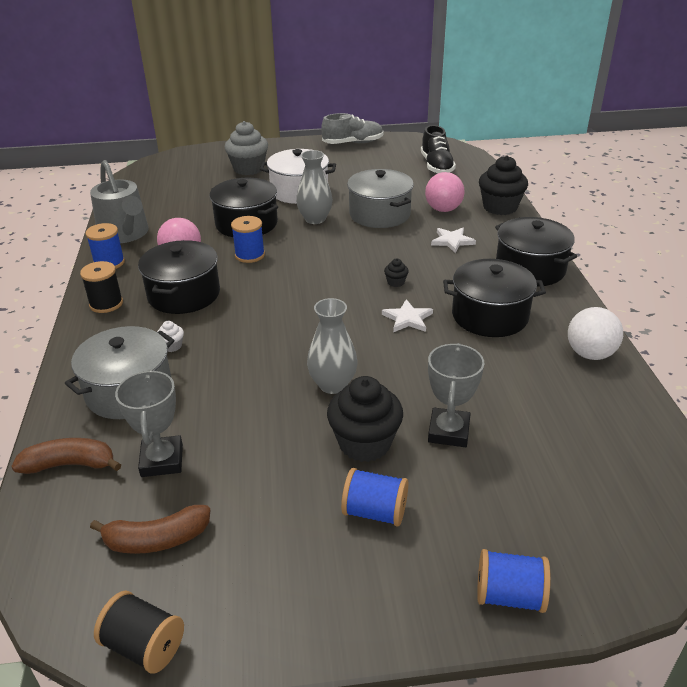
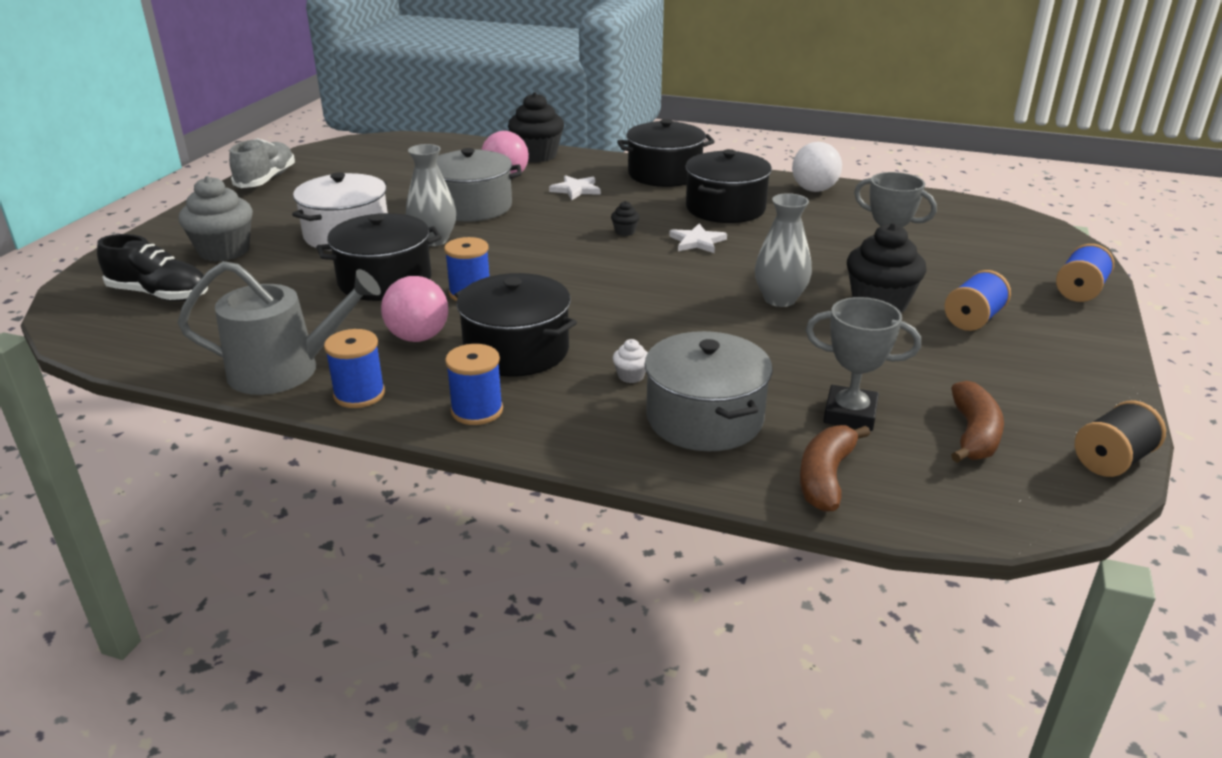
camera: 65 degrees left, 5 degrees down
black spool [80,261,123,313] -> blue spool [445,344,503,425]
black shoe [421,125,456,174] -> black shoe moved to [97,234,208,301]

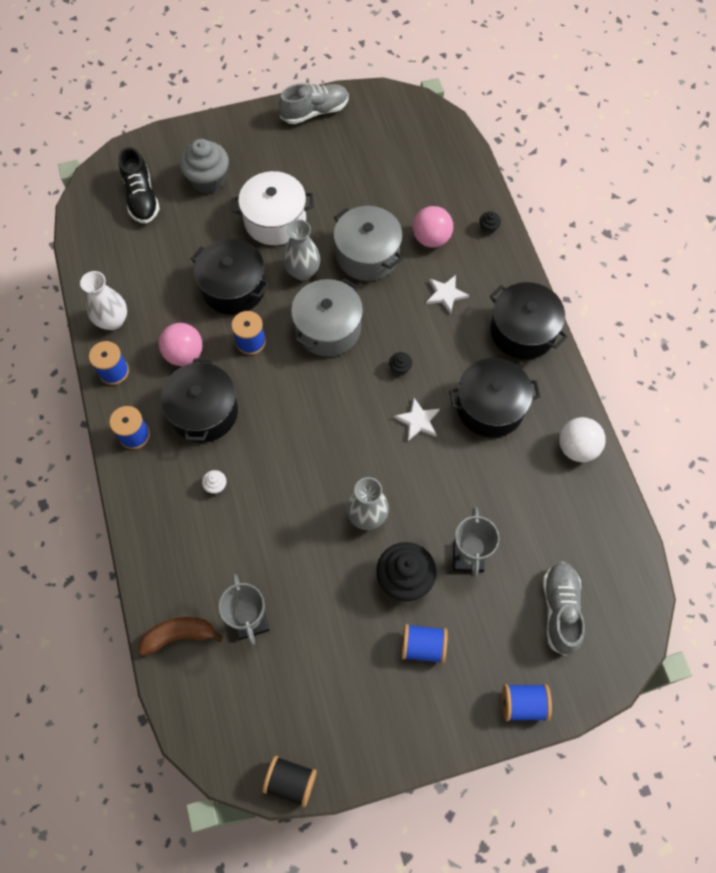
camera: 55 degrees right, 35 degrees up
grey watering can [178,261,381,395] -> white vase [80,271,127,330]
black cupcake [508,92,564,162] -> black cupcake [480,212,501,234], size x0.43
grey pot [644,331,773,451] -> grey pot moved to [291,278,363,357]
brown banana [951,381,1004,463] -> none
none -> grey shoe [543,562,585,656]

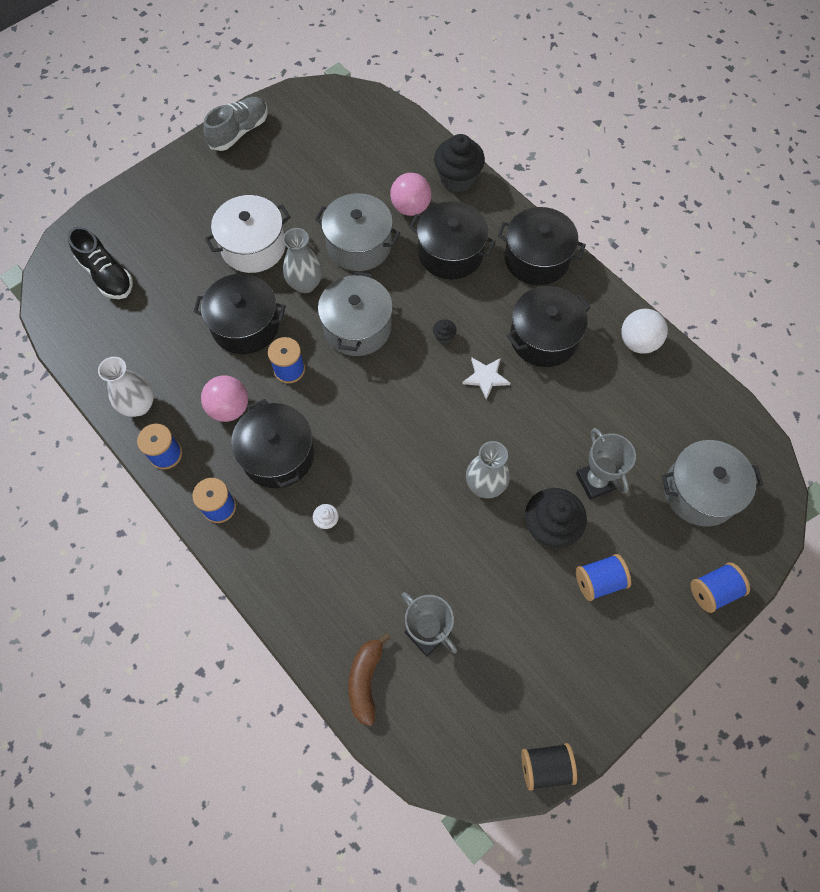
camera: 25 degrees left, 0 degrees up
brown banana [139,617,224,656] -> brown banana turned 45 degrees counterclockwise [348,633,390,726]
grey cupcake [180,139,229,194] -> none
white star [426,275,469,314] -> black pot [409,201,496,280]
black cupcake [480,212,501,234] -> black cupcake [434,134,485,192], size x2.31
grey shoe [543,562,585,656] -> grey pot [662,440,763,526]

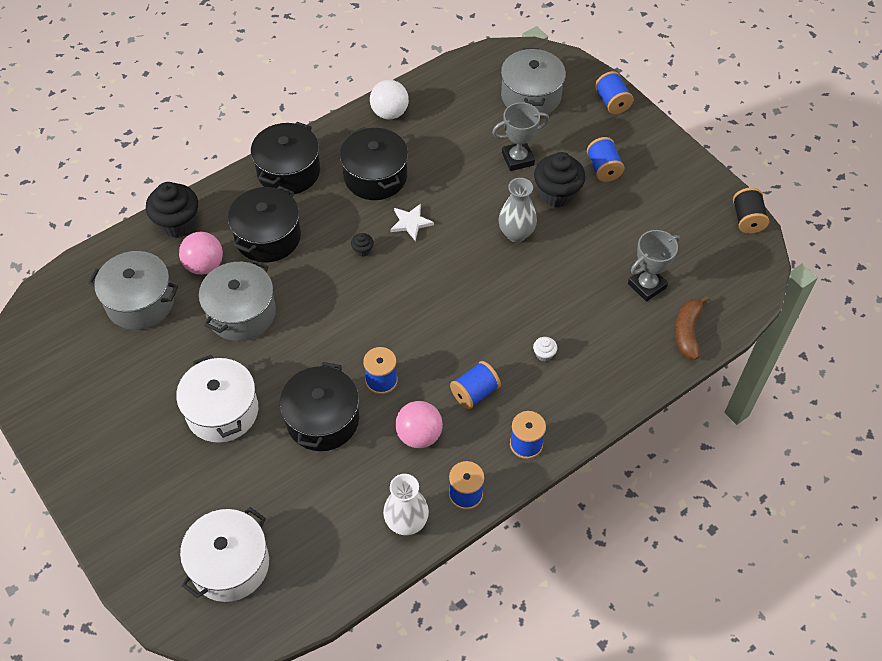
camera: 85 degrees left, 10 degrees down
black shoe [68,227,133,299] -> white pot [180,507,269,602]
grey shoe [203,97,268,151] -> none
black pot [231,399,314,488] -> blue spool [450,361,501,409]
grey vase [283,228,322,293] -> none
grey pot [318,272,393,356] -> grey pot moved to [88,251,178,330]
brown banana [348,633,390,726] -> brown banana turned 90 degrees clockwise [675,295,709,360]

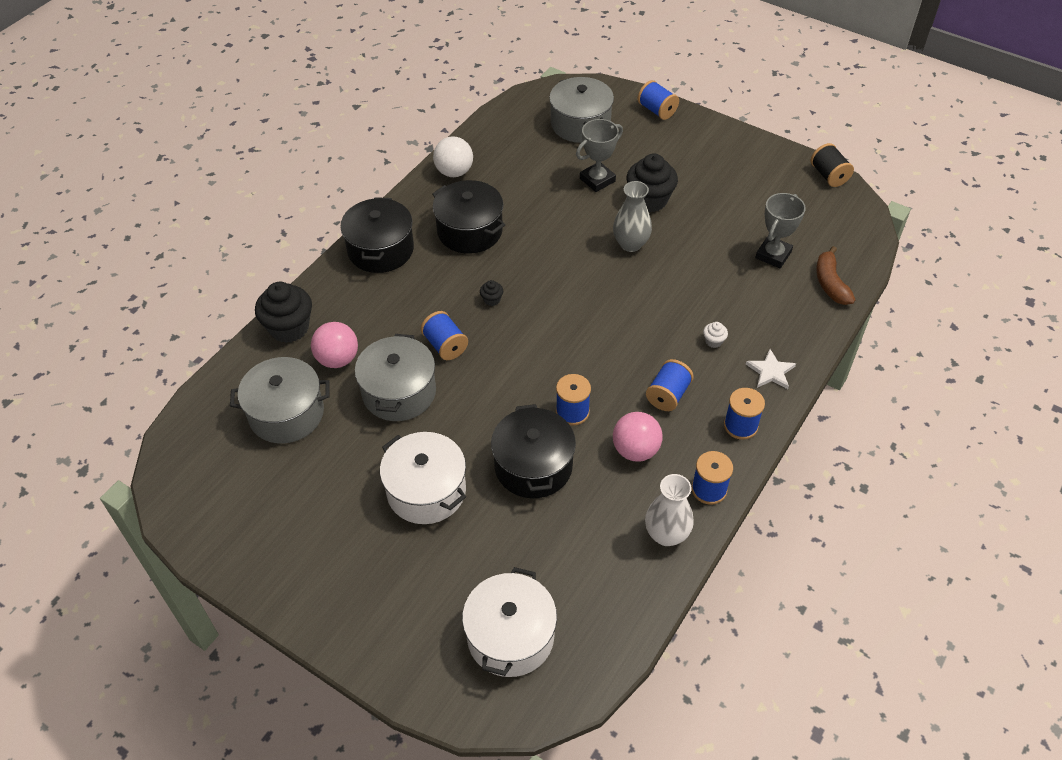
camera: 20 degrees left, 5 degrees down
black pot [228,186,301,263] -> none
white star [390,204,434,241] -> white star moved to [746,349,796,389]
blue spool [587,137,625,182] -> blue spool moved to [421,311,468,360]

